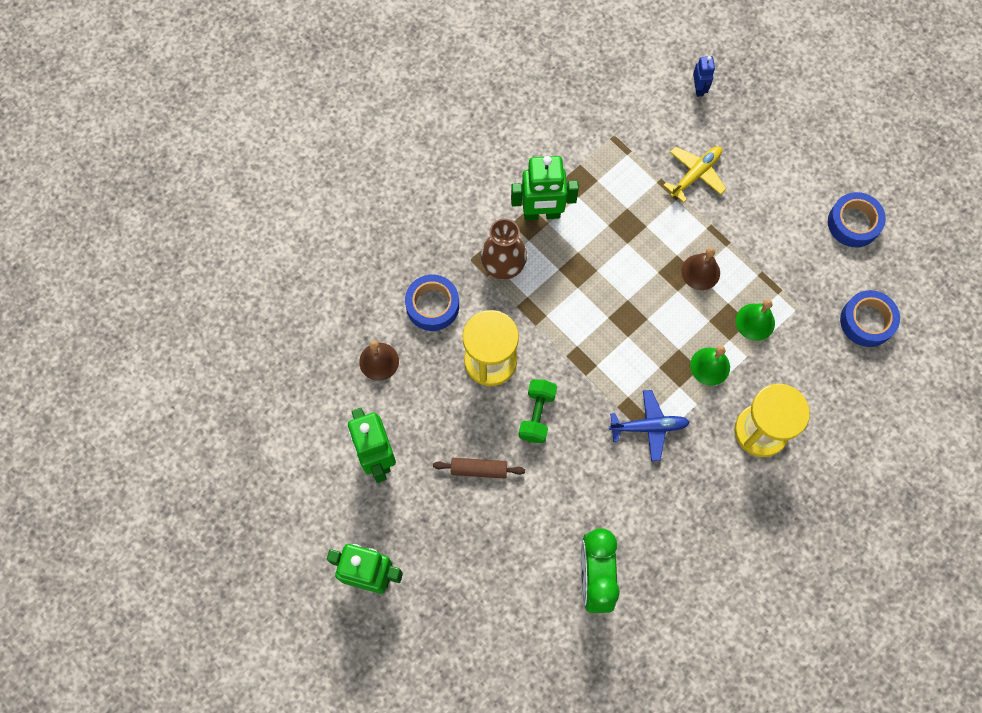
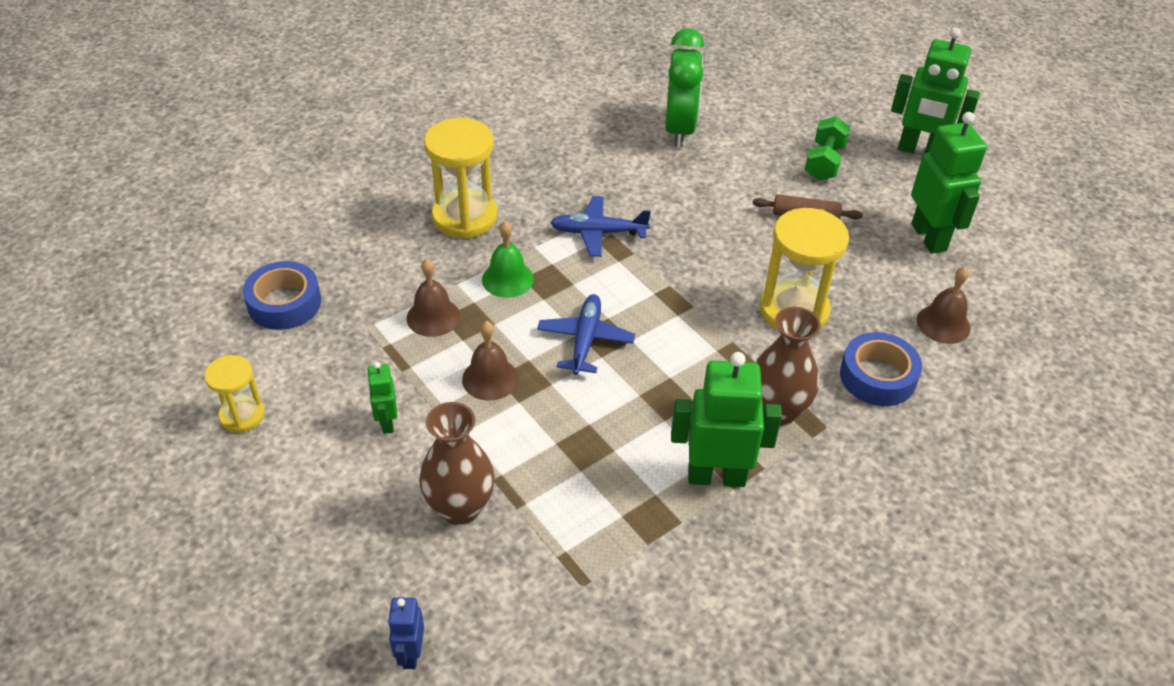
camera: 175 degrees left, 25 degrees down
green dumbbell [519,379,557,443] -> green dumbbell moved to [805,117,850,180]
yellow plane [663,146,726,203] -> brown vase [419,402,495,525]
green bell [736,300,775,341] -> brown bell [407,259,460,337]
blue tape [828,192,886,247] -> yellow hourglass [204,355,265,433]
none -> green robot [367,362,397,434]
none -> blue plane [537,294,635,375]

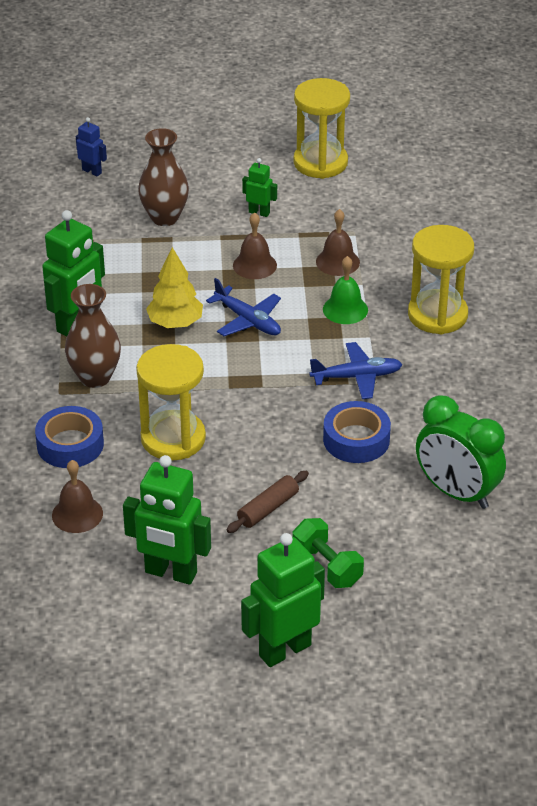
camera: 125 degrees right, 5 degrees down
yellow hourglass [204,355,265,433] -> yellow hourglass [293,78,350,179], size x1.74
blue tape [243,261,321,330] -> blue tape moved to [323,401,391,463]
blue plane [550,196,651,257] -> blue plane turned 45 degrees clockwise [309,342,403,399]
none -> yellow tree [146,247,203,328]

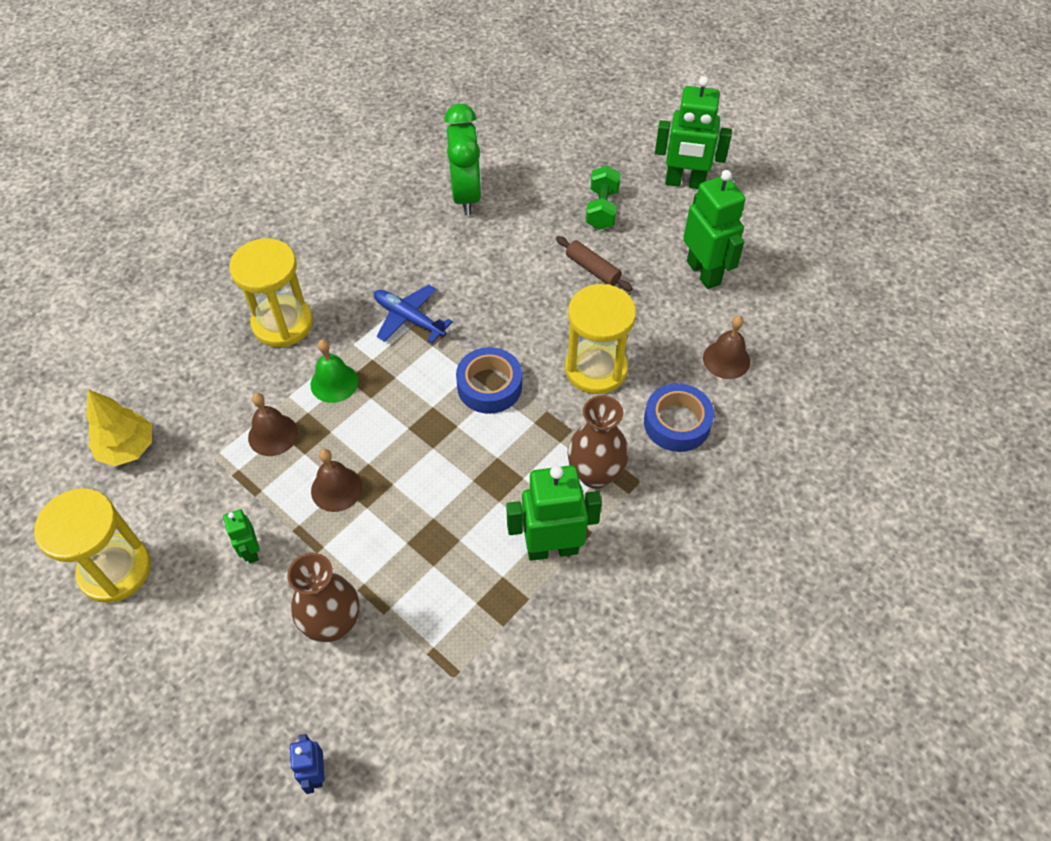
camera: 135 degrees left, 15 degrees up
yellow tree [146,247,203,328] -> yellow tree moved to [86,389,152,466]
blue plane [206,278,281,336] -> none
brown rolling pin [227,471,309,533] -> brown rolling pin turned 45 degrees clockwise [556,236,633,291]
blue tape [323,401,391,463] -> blue tape moved to [456,347,522,414]

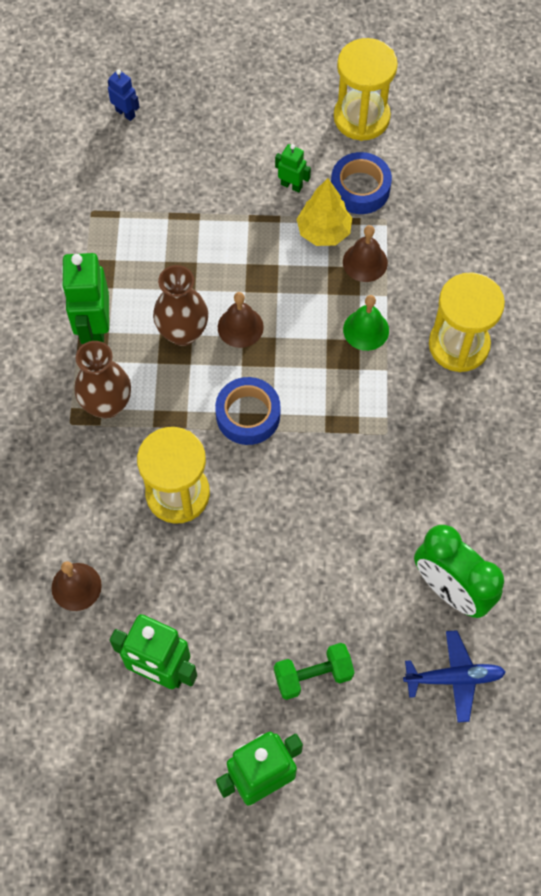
camera: 140 degrees right, 10 degrees up
yellow tree [86,389,152,466] -> yellow tree moved to [297,178,352,246]
brown vase [287,553,359,642] -> brown vase moved to [153,265,208,346]
brown bell [311,449,362,512] -> brown bell moved to [218,292,264,348]
blue plane [374,285,453,343] -> blue plane moved to [403,630,506,722]
green robot [506,465,602,561] -> green robot turned 135 degrees clockwise [61,253,109,344]
brown rolling pin [556,236,633,291] -> none
green dumbbell [586,166,621,230] -> green dumbbell turned 75 degrees counterclockwise [274,643,355,700]
blue tape [644,383,714,452] -> blue tape moved to [331,152,392,214]

